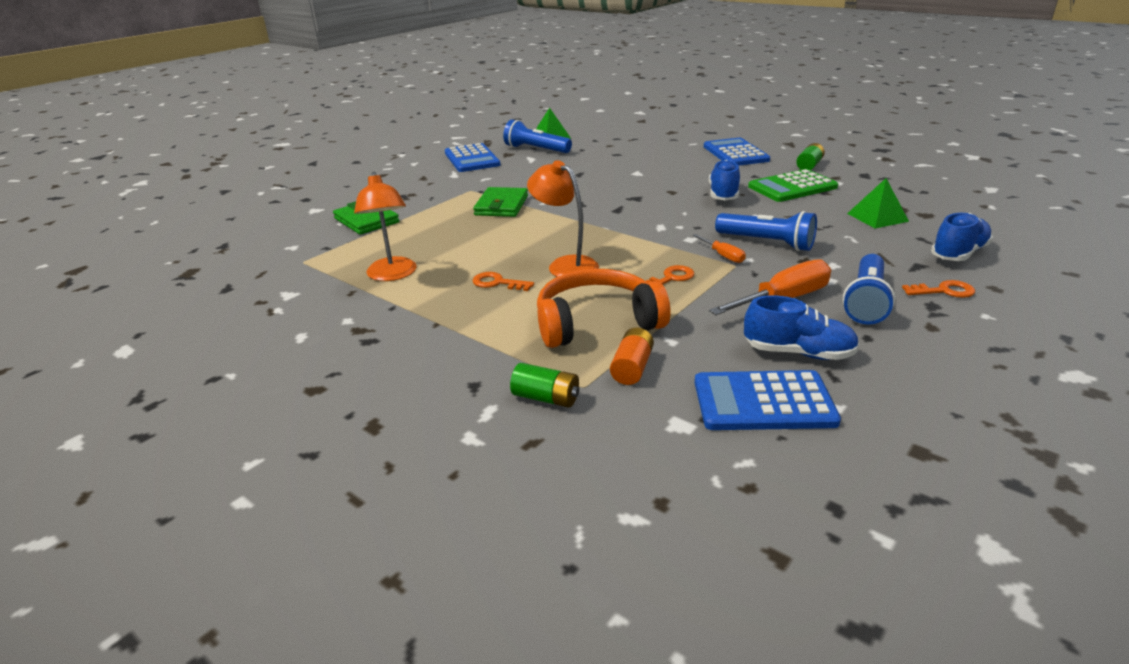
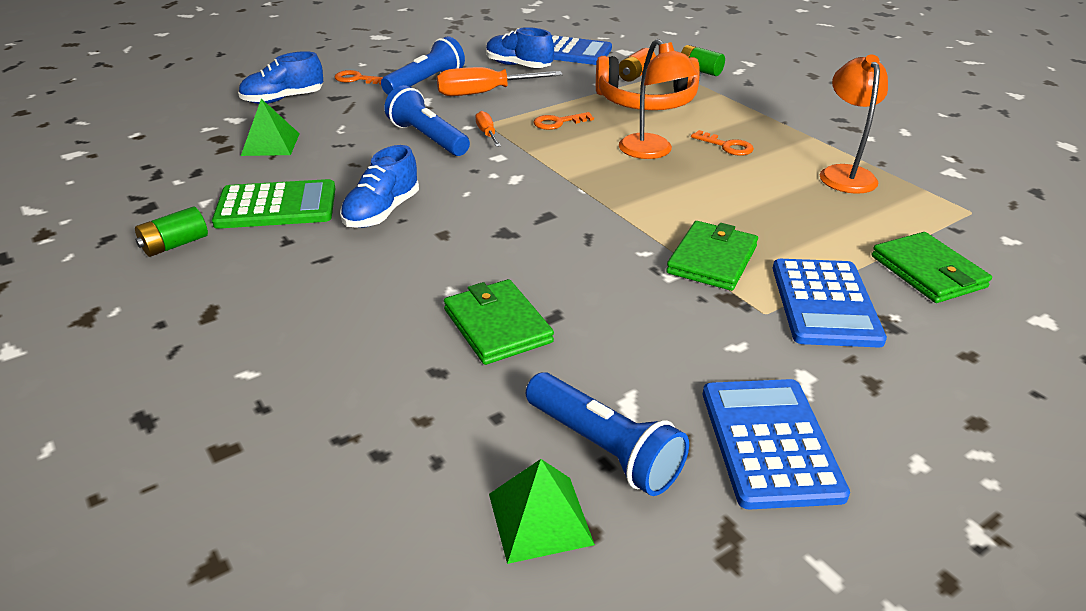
camera: 165 degrees left, 5 degrees up
blue calculator [704,138,770,166] -> blue calculator moved to [773,259,887,347]
none -> green wallet [444,279,554,365]

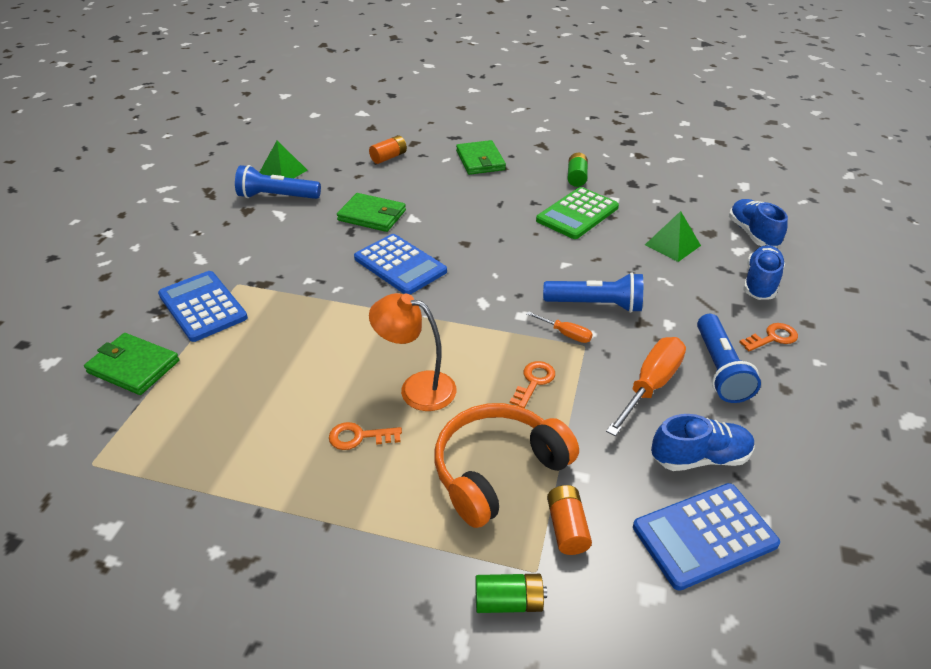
camera: 140 degrees right, 5 degrees up
blue shoe [340,145,419,228] -> blue shoe moved to [729,199,788,247]
green wallet [666,221,758,291] -> green wallet moved to [456,140,506,175]
blue calculator [703,379,850,510] -> blue calculator moved to [354,234,447,294]
orange lamp [820,54,888,194] -> none
none -> orange battery [369,135,407,164]

